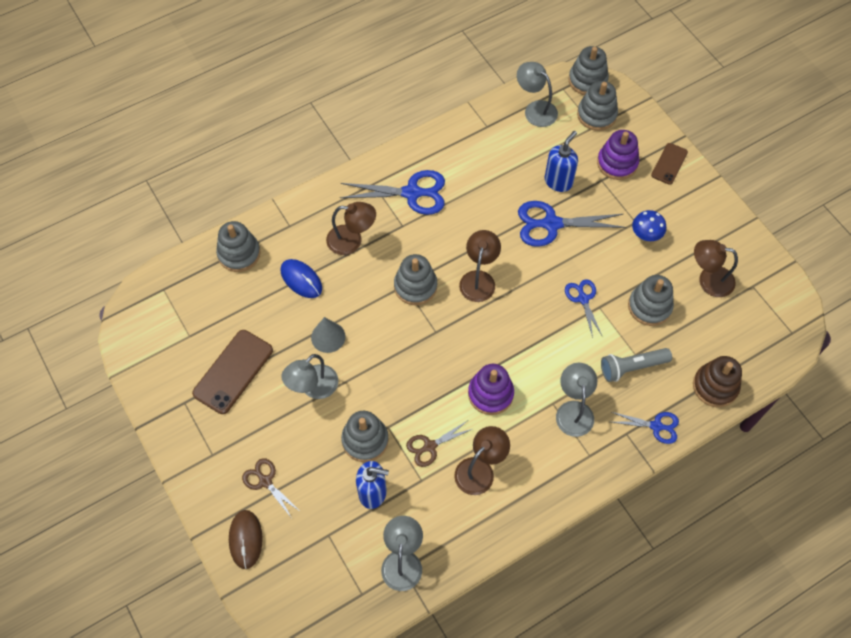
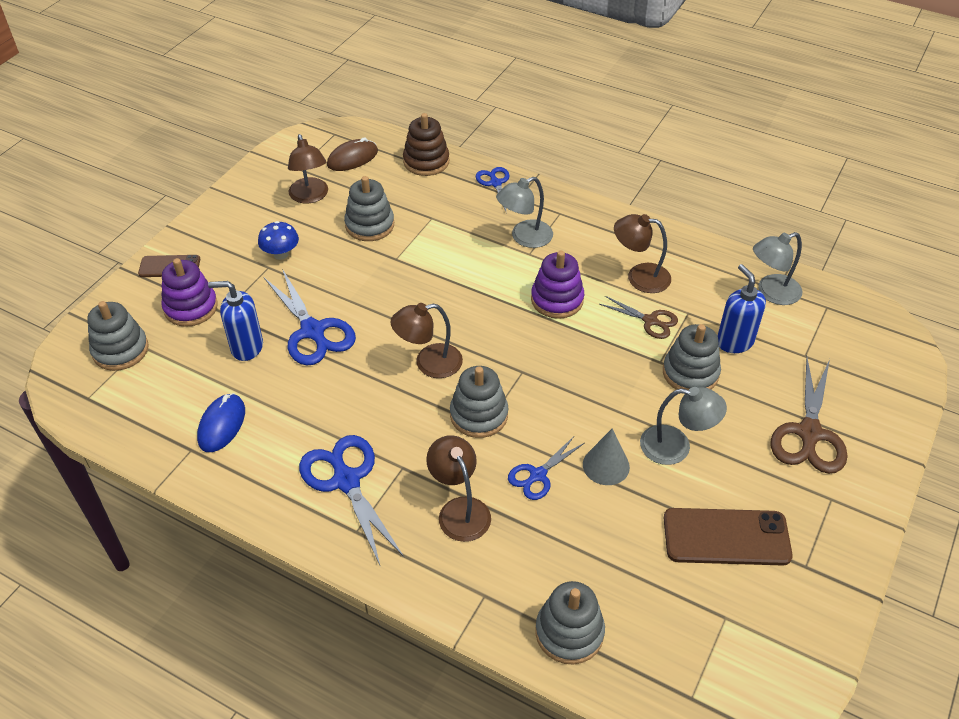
camera: 120 degrees left, 15 degrees down
brown mouse [229,510,263,569] -> brown mouse moved to [327,137,378,171]
brown scissors [242,458,301,517] -> brown scissors [771,356,848,474], size x1.72
blue mouse [280,259,322,298] -> blue mouse moved to [197,393,245,452]
grey lamp [517,62,558,127] -> none
blue scissors [565,279,602,338] -> blue scissors moved to [508,436,584,500]
grey stacking toy [569,46,609,95] -> none
grey flashlight [601,348,672,382] -> none

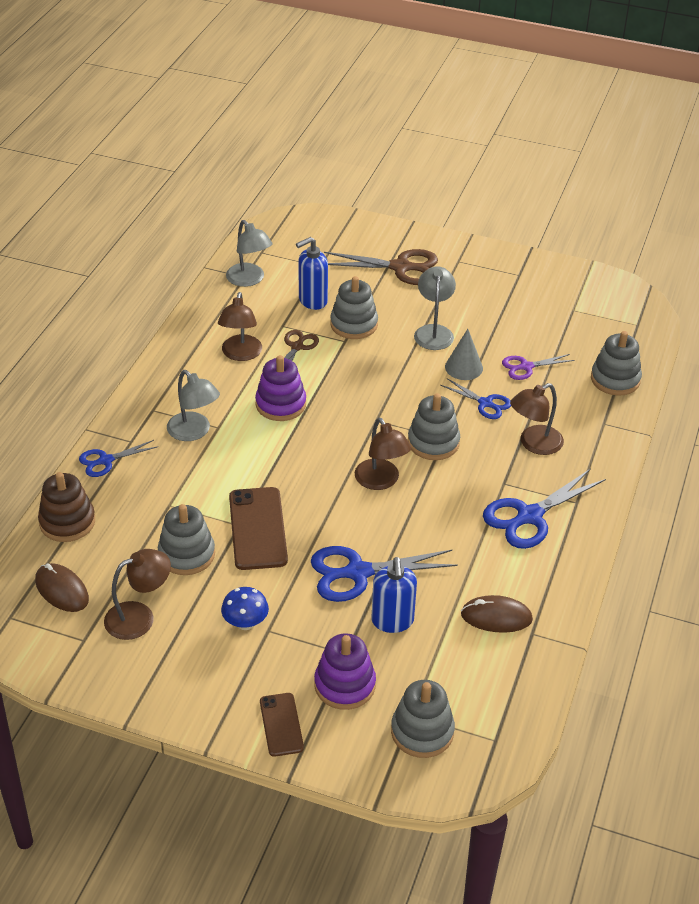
camera: 100 degrees left, 5 degrees down
blue mouse [197,393,245,452] -> brown mouse [461,595,533,633]
blue scissors [264,269,356,366] -> blue scissors turned 150 degrees counterclockwise [311,546,458,602]
brown phone [664,508,793,565] -> brown phone moved to [229,487,288,570]
none -> purple scissors [502,354,575,380]

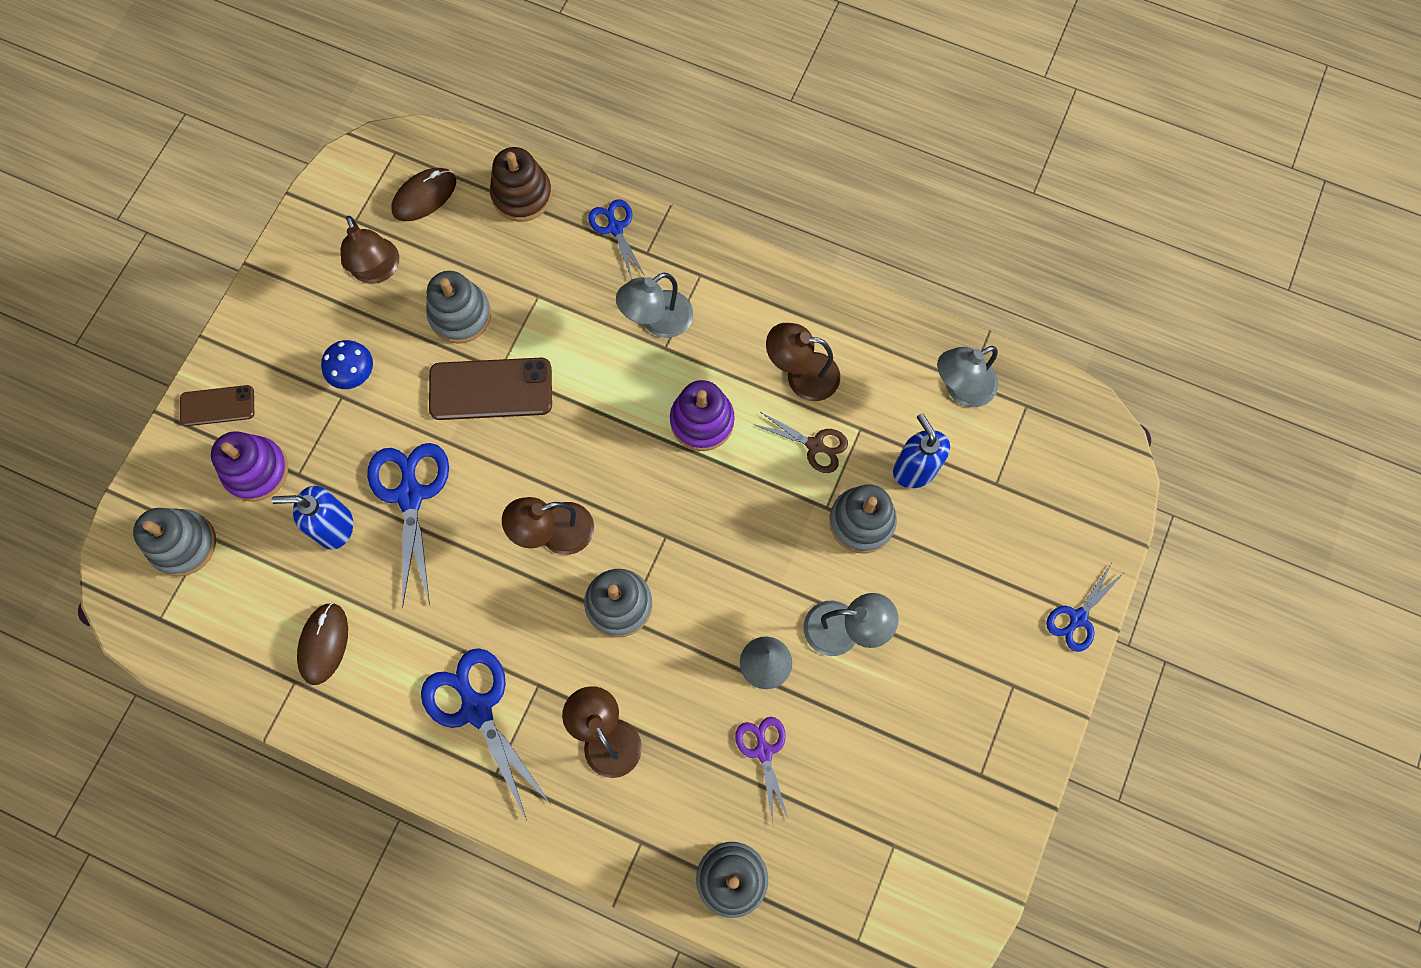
camera: 95 degrees right, 30 degrees up
brown scissors [324,249,438,285] -> none
blue scissors [441,378,511,419] -> blue scissors moved to [1046,563,1124,652]

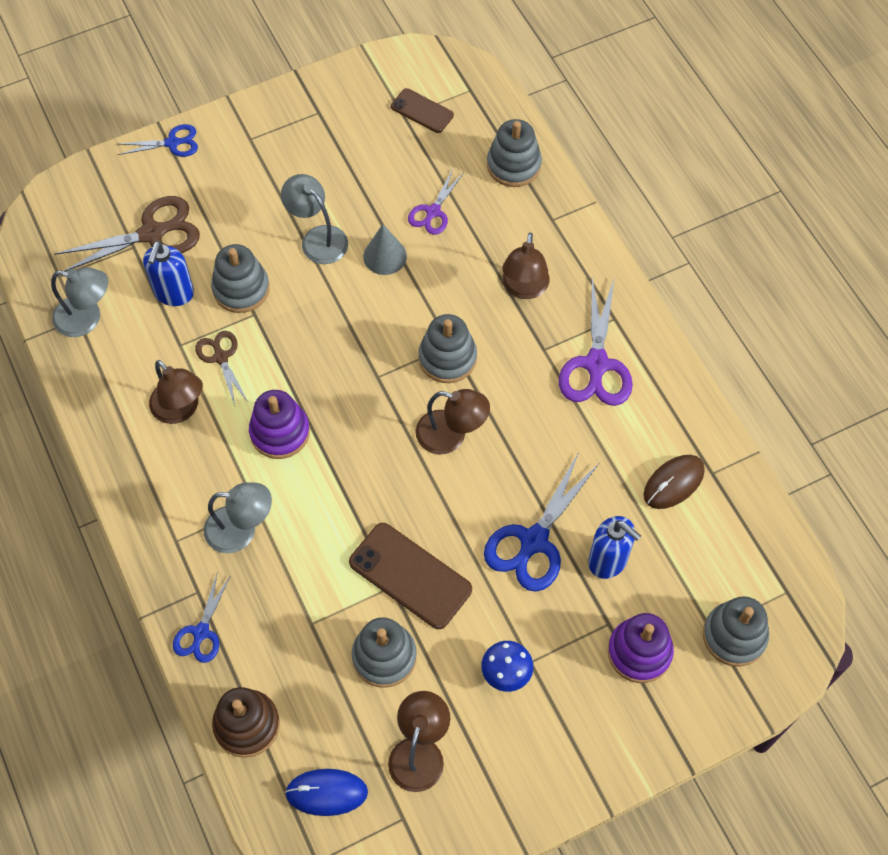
camera: 140 degrees left, 10 degrees down
brown phone [180,385,254,426] -> brown phone moved to [391,88,454,133]
brown mouse [392,168,456,222] -> blue mouse [285,769,368,816]
blue scissors [421,648,550,820] -> purple scissors [559,277,633,406]
none -> brown scissors [54,196,200,272]

